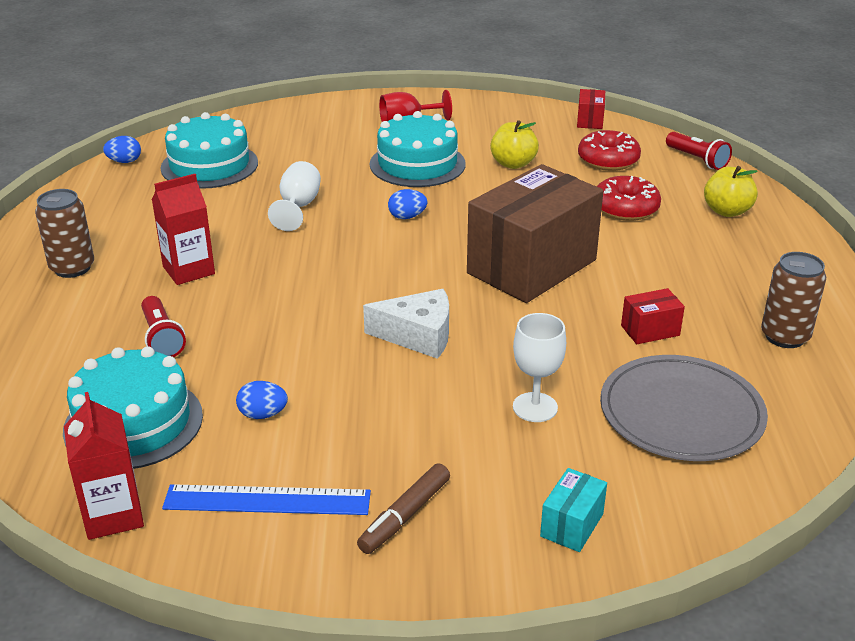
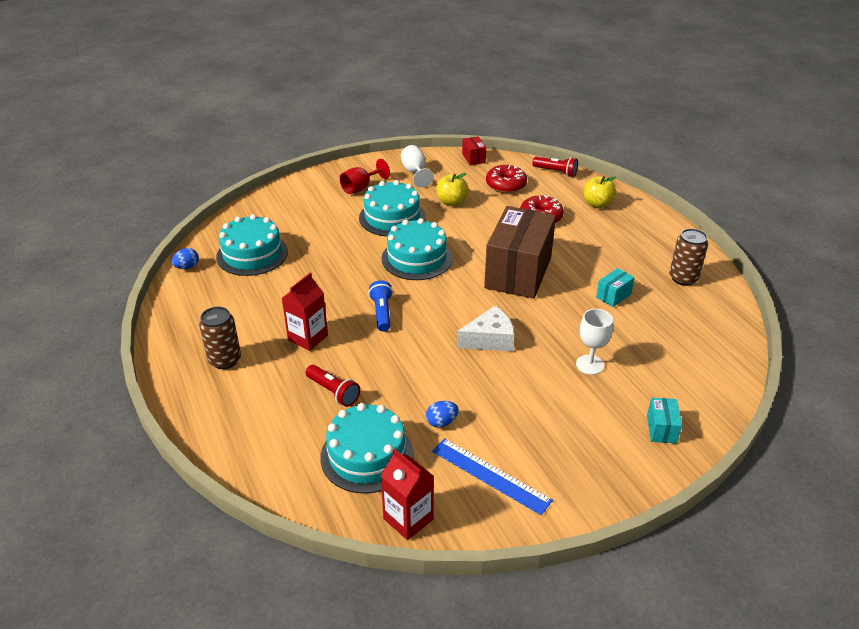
camera: 25 degrees left, 5 degrees up
blue ruler [162,484,371,515] -> blue ruler turned 60 degrees clockwise [432,438,553,515]
white goblet [268,161,321,231] -> white goblet moved to [401,145,434,187]
brown marker [357,463,450,554] -> none
blue egg [388,189,427,219] -> turquoise cake [381,218,453,280]
grey plate [600,355,768,461] -> none
red box [621,288,685,344] -> turquoise box [596,268,635,307]
none -> blue flashlight [368,280,393,332]

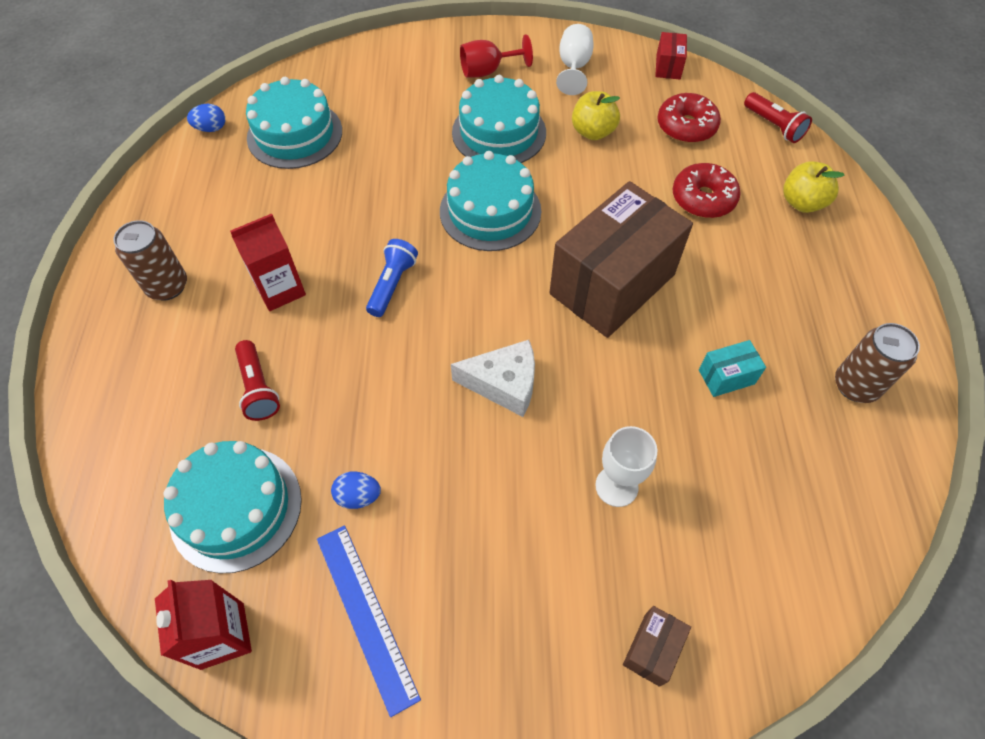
camera: 25 degrees right, 20 degrees up
turquoise box [647,398,682,443] -> brown box [623,606,691,687]

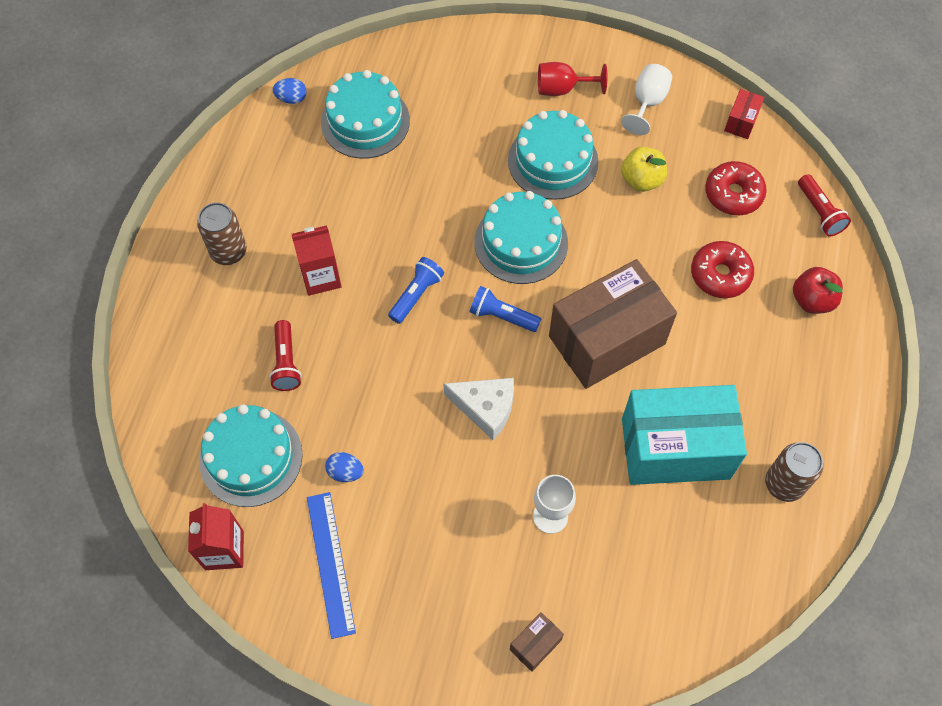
camera: 15 degrees right, 5 degrees up
turquoise box [699,340,766,397] -> turquoise box [622,385,747,485], size x2.48
yellow apple [783,161,845,213] -> red apple [793,267,843,314]
none -> blue flashlight [470,286,541,332]

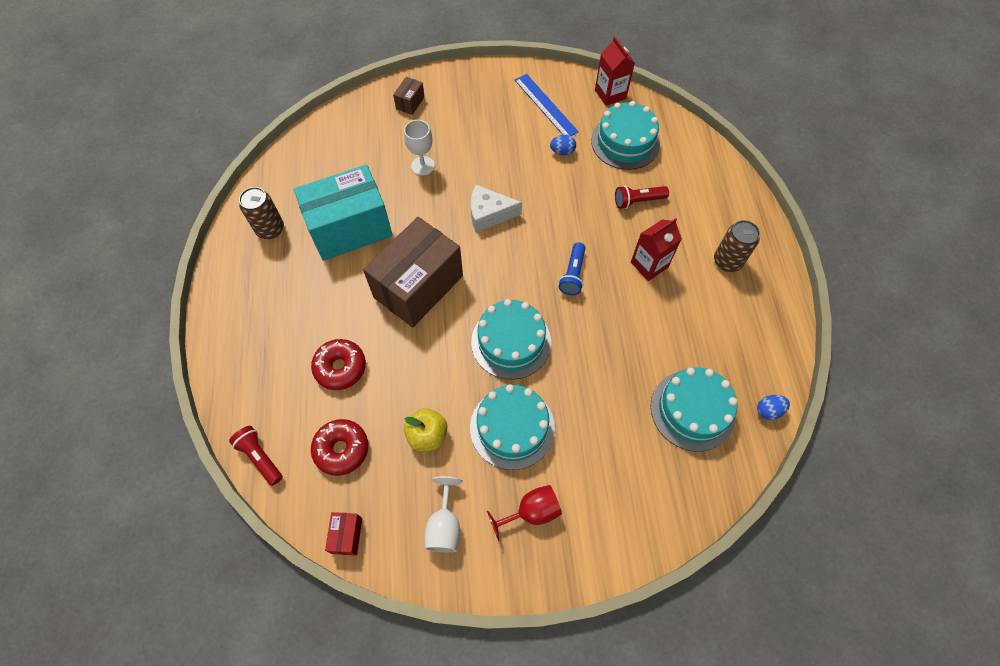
camera: 160 degrees right, 0 degrees up
red flashlight [269,320,302,391] -> red flashlight turned 75 degrees counterclockwise [615,185,669,209]
blue flashlight [470,286,541,332] -> none
red apple [793,267,843,314] -> none

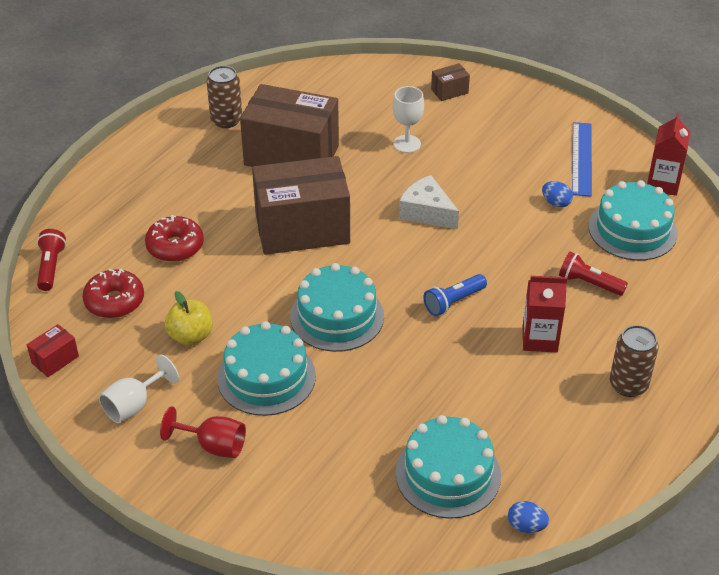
camera: 40 degrees right, 20 degrees down
turquoise box [294,165,393,261] -> brown box [240,84,339,167]

